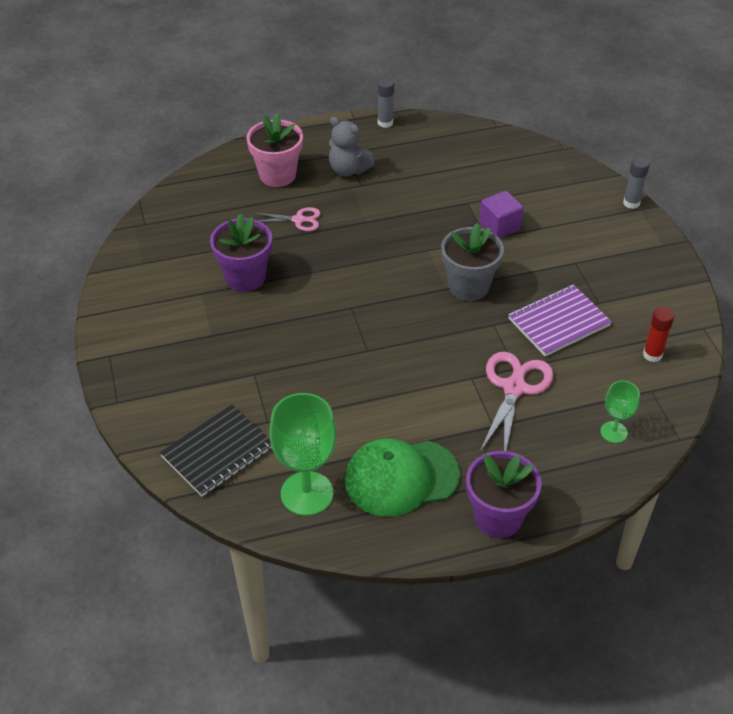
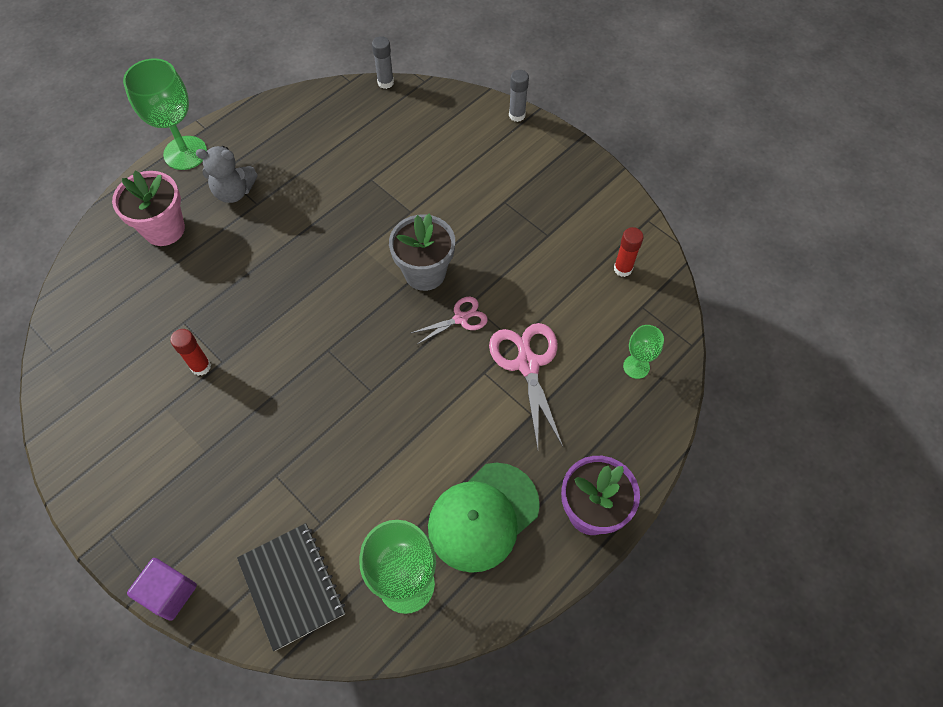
camera: 30 degrees left, 15 degrees up
black notebook [160,405,272,497] -> black notebook turned 45 degrees counterclockwise [237,523,345,651]
purple flower pot [210,213,272,292] -> red glue stick [170,329,211,376]
pink scissors [254,207,320,231] -> pink scissors moved to [411,297,488,345]
grey glue stick [378,78,394,128] -> grey glue stick moved to [372,36,394,89]
purple cube [479,191,523,239] -> purple cube moved to [127,558,197,621]
purple notebook [508,284,612,357] -> none
none -> green goblet [123,59,207,170]

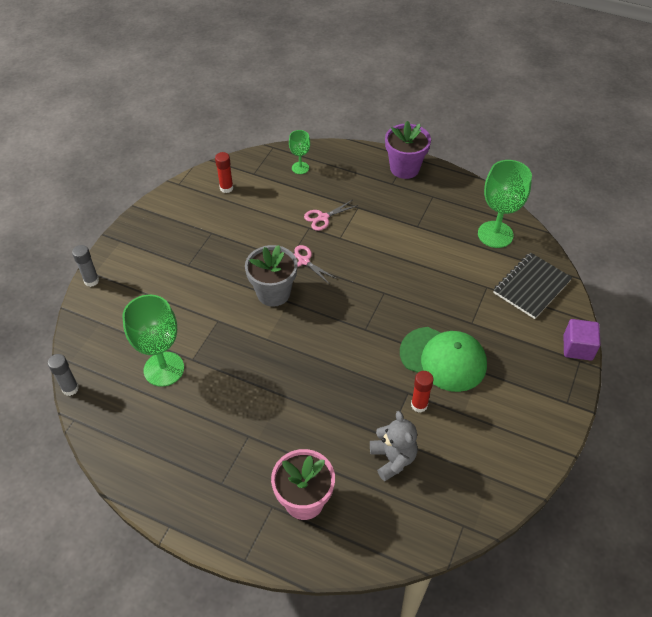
camera: 110 degrees left, 10 degrees down
green goblet [123,59,207,170] -> green goblet moved to [123,295,184,387]
grey teddy bear [196,146,258,203] -> grey teddy bear moved to [370,411,418,481]
green cap [428,463,540,573] -> green cap moved to [400,327,487,392]
pink scissors [489,323,563,449] -> pink scissors [304,200,358,231], size x0.58

